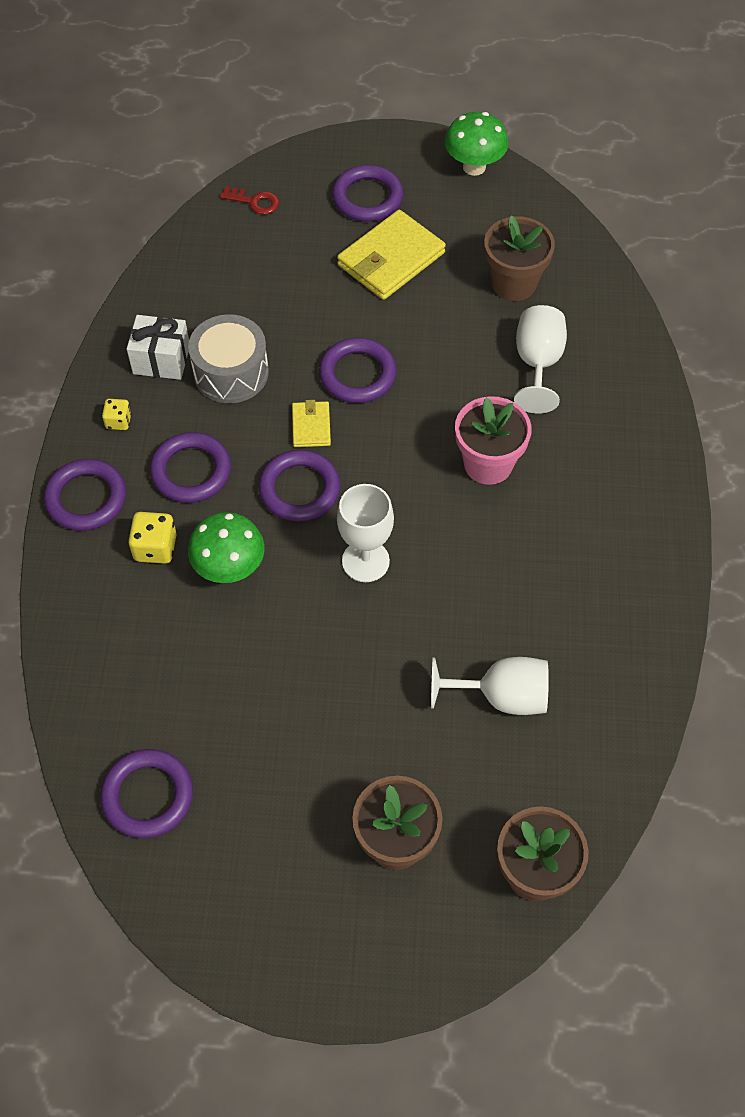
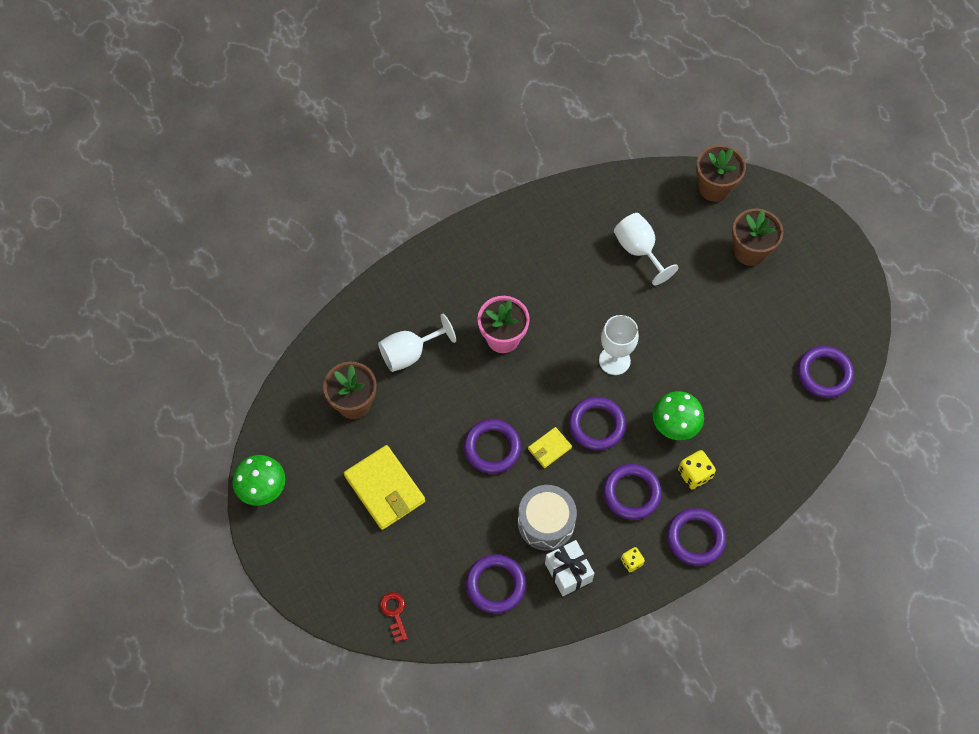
camera: 125 degrees left, 5 degrees up
purple ring [332,165,404,222] -> purple ring moved to [466,554,526,613]
yellow wallet [337,210,446,300] -> yellow wallet turned 45 degrees clockwise [344,445,425,530]

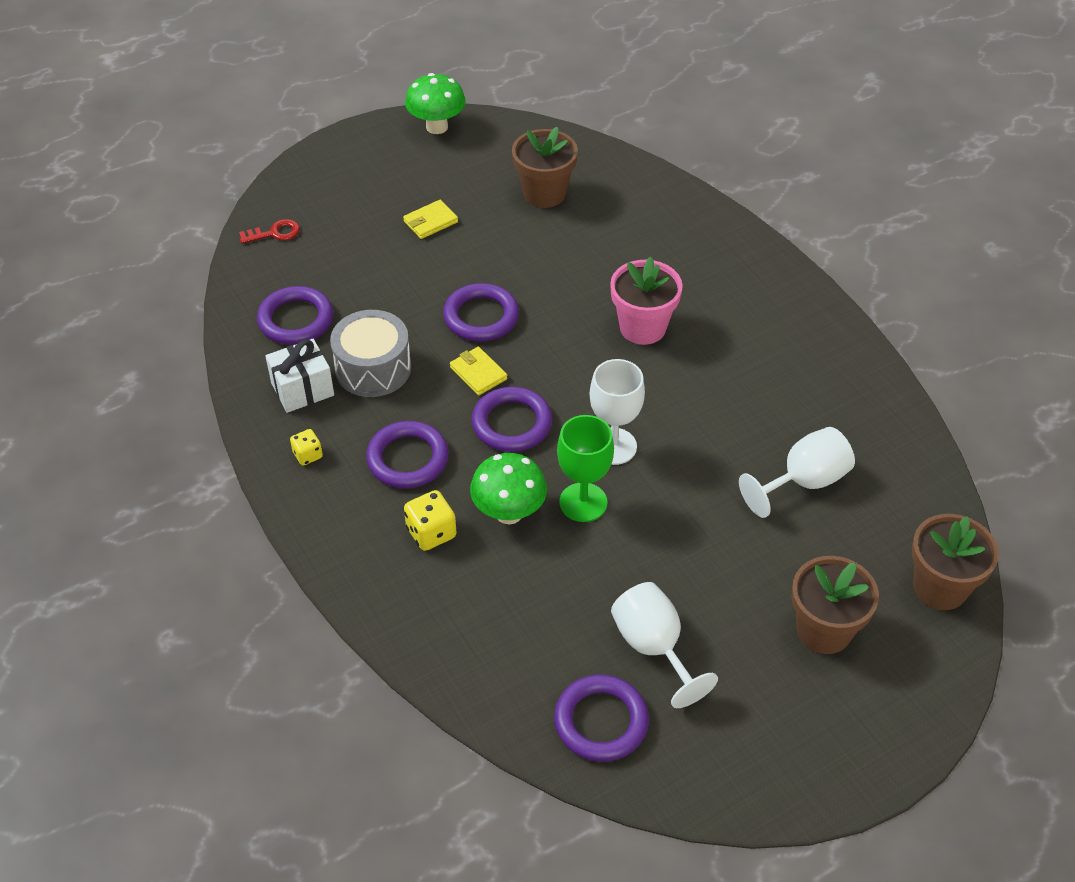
camera: 90 degrees right, 15 degrees down
yellow wallet [344,445,425,530] -> yellow wallet [403,200,458,239], size x0.52
white goblet [378,314,456,372] -> white goblet moved to [611,582,718,708]
purple ring [667,508,726,566] -> none
none -> green goblet [557,415,614,522]

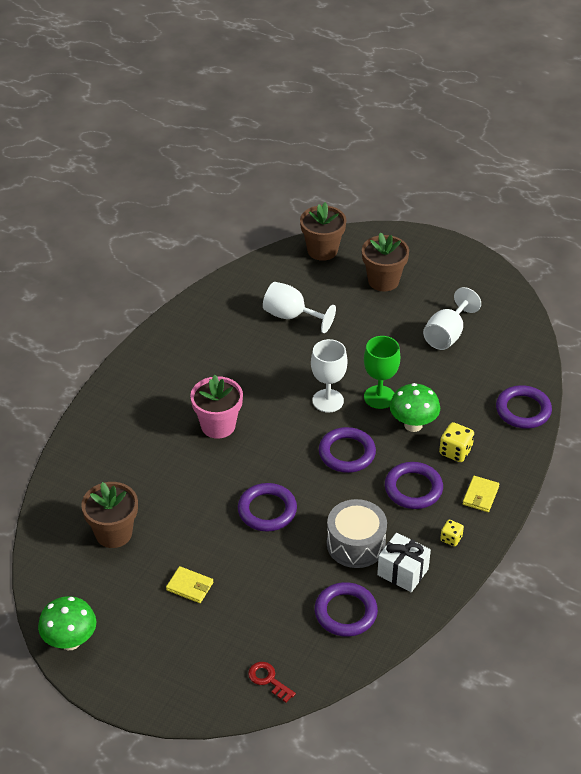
camera: 120 degrees left, 5 degrees down
yellow wallet [450,347,507,396] -> yellow wallet moved to [463,476,499,512]
purple ring [554,674,649,762] -> purple ring moved to [496,385,552,429]

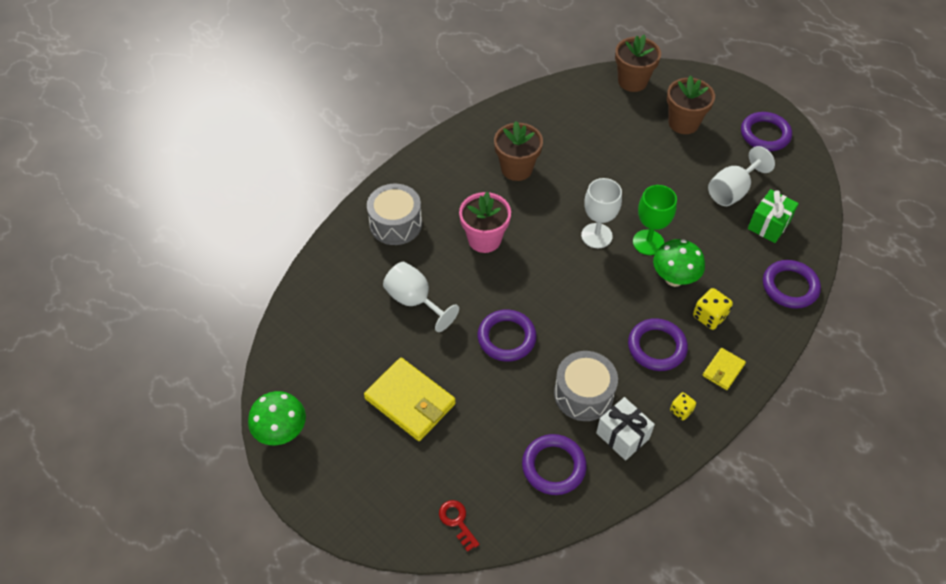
camera: 15 degrees right, 10 degrees up
brown flower pot [81,482,138,548] -> brown flower pot moved to [494,121,543,181]
yellow wallet [166,566,213,603] -> yellow wallet [364,358,456,441], size x1.94
white goblet [263,282,336,333] -> white goblet moved to [383,262,459,332]
purple ring [319,427,376,473] -> purple ring moved to [741,112,792,151]
none -> grey drum [367,184,422,245]
none -> green gift [748,189,799,243]

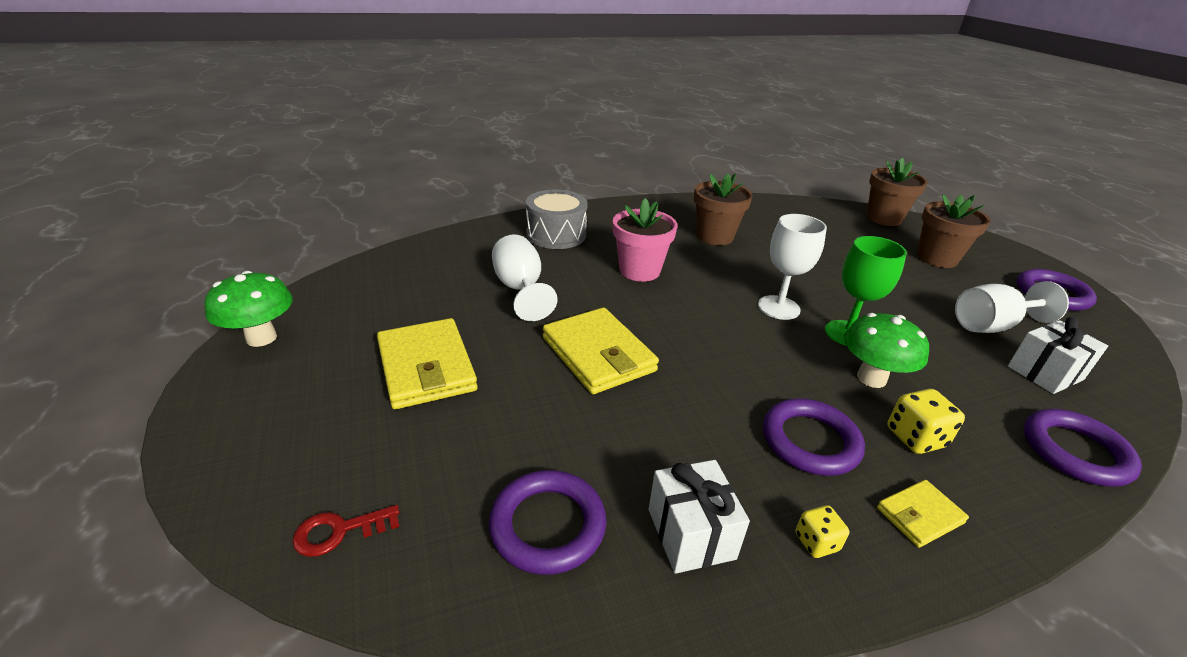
camera: 25 degrees right, 20 degrees down
red key [439,500,480,552] -> red key turned 105 degrees counterclockwise [292,505,400,557]
purple ring [477,309,537,362] -> yellow wallet [543,307,659,394]
grey drum [554,351,618,421] -> none
green gift [748,189,799,243] -> white gift [1008,317,1108,394]

